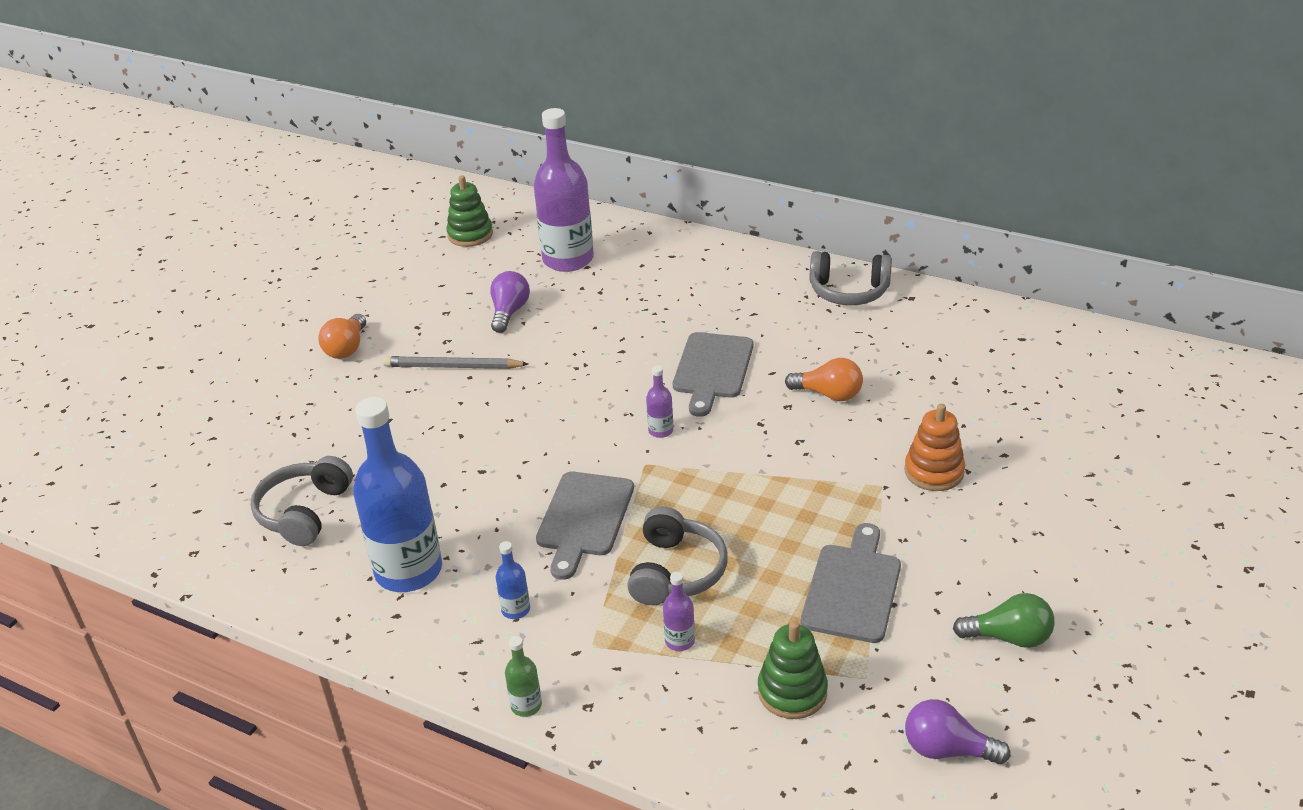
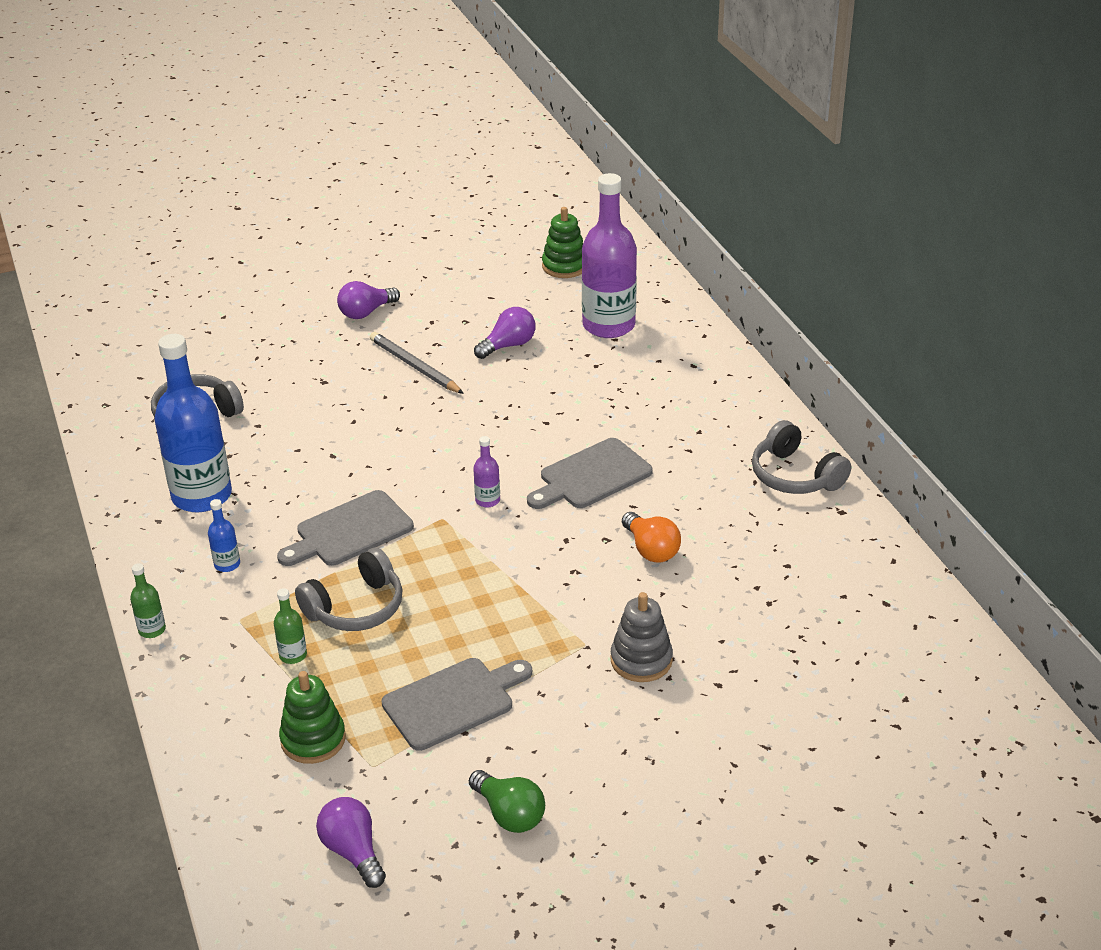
camera: 40 degrees right, 0 degrees up
orange light bulb [318,314,366,359] -> purple light bulb [337,281,400,319]
purple bottle [663,572,695,651] -> green bottle [274,588,307,664]
orange stacking toy [904,404,965,491] -> grey stacking toy [610,592,673,682]

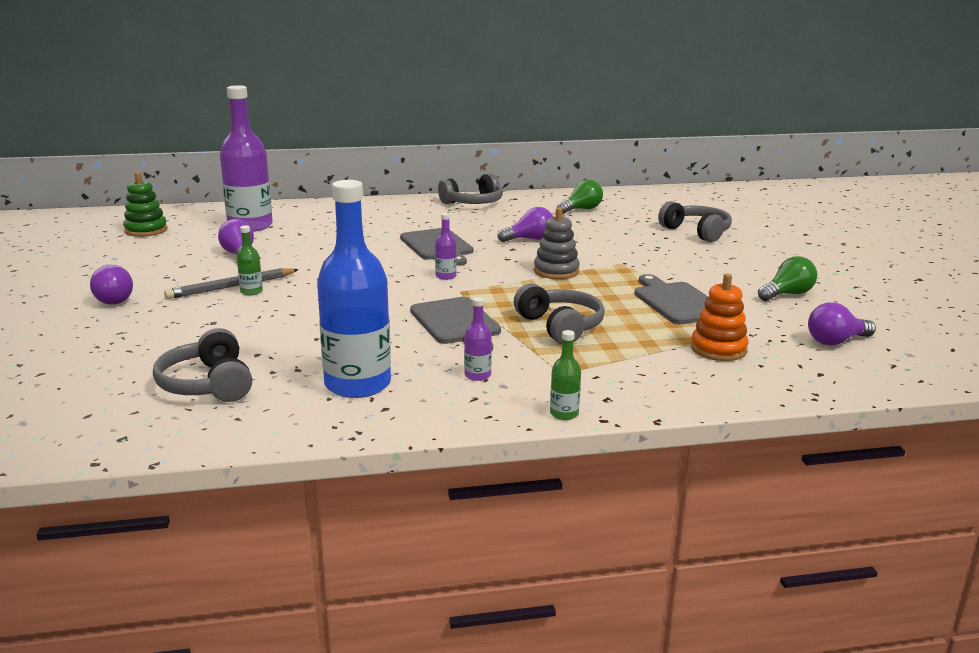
camera: 80 degrees left, 15 degrees down
blue bottle [208,499,240,572] -> purple bottle [464,297,492,381]
green bottle [274,588,307,664] -> green bottle moved to [237,225,263,296]
green stacking toy [279,671,346,764] -> orange stacking toy [691,273,749,361]
grey stacking toy [610,592,673,682] -> grey stacking toy moved to [534,207,580,279]
orange light bulb [622,512,681,563] -> purple light bulb [498,207,553,242]
none -> green light bulb [557,179,603,214]
none -> grey headphones [658,201,732,242]

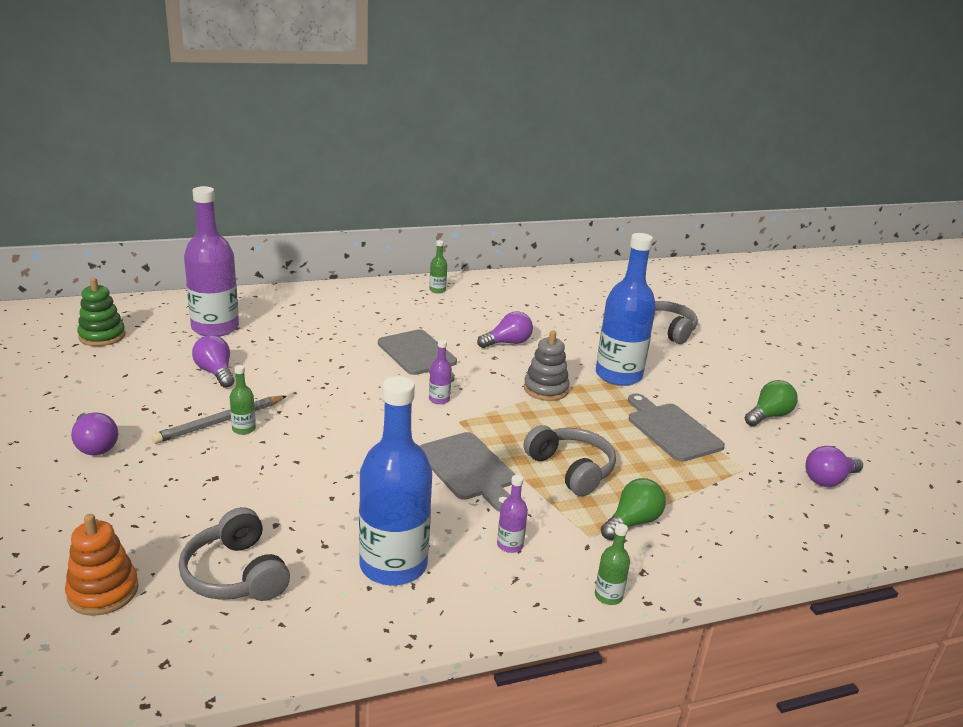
camera: 10 degrees left, 5 degrees up
grey headphones [438,173,503,204] -> green bottle [429,240,447,293]
green light bulb [557,179,603,214] -> green light bulb moved to [601,478,666,540]
orange stacking toy [691,273,749,361] -> orange stacking toy moved to [65,514,139,616]
none -> blue bottle [596,233,656,386]

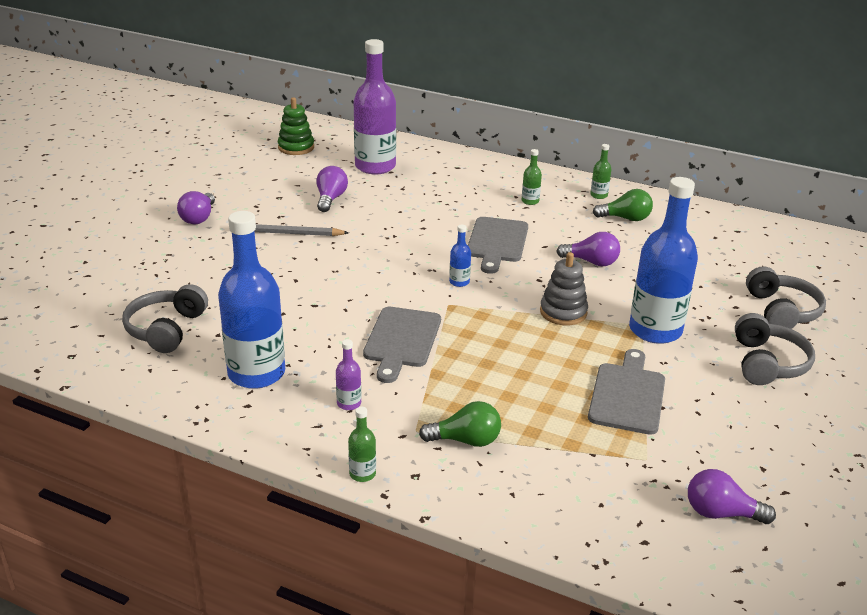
camera: 45 degrees right, 5 degrees up
orange stacking toy [65,514,139,616] -> none
green bottle [230,365,256,435] -> green bottle moved to [522,149,542,205]
purple bottle [429,340,452,404] -> blue bottle [449,225,471,287]
grey headphones [523,425,616,496] -> grey headphones moved to [735,313,815,385]
green light bulb [745,380,798,426] -> green light bulb moved to [593,189,653,221]

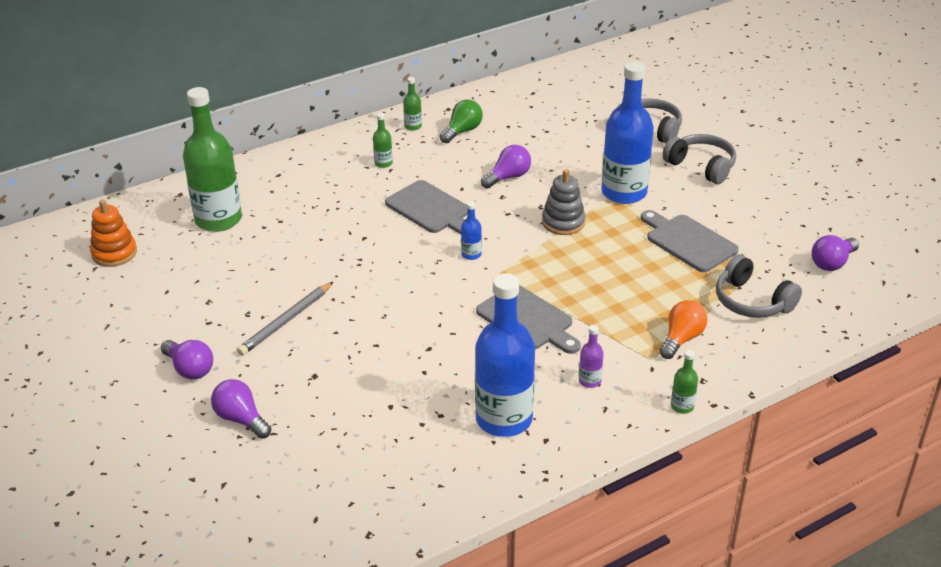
camera: 55 degrees left, 5 degrees up
grey headphones [122,284,208,353] -> grey headphones moved to [716,254,802,318]
green stacking toy [278,97,314,155] -> orange stacking toy [90,199,137,267]
purple light bulb [317,166,348,212] -> purple light bulb moved to [211,379,271,439]
purple bottle [354,39,396,174] -> green bottle [183,87,242,232]
green light bulb [419,401,501,447] -> orange light bulb [659,300,708,359]

